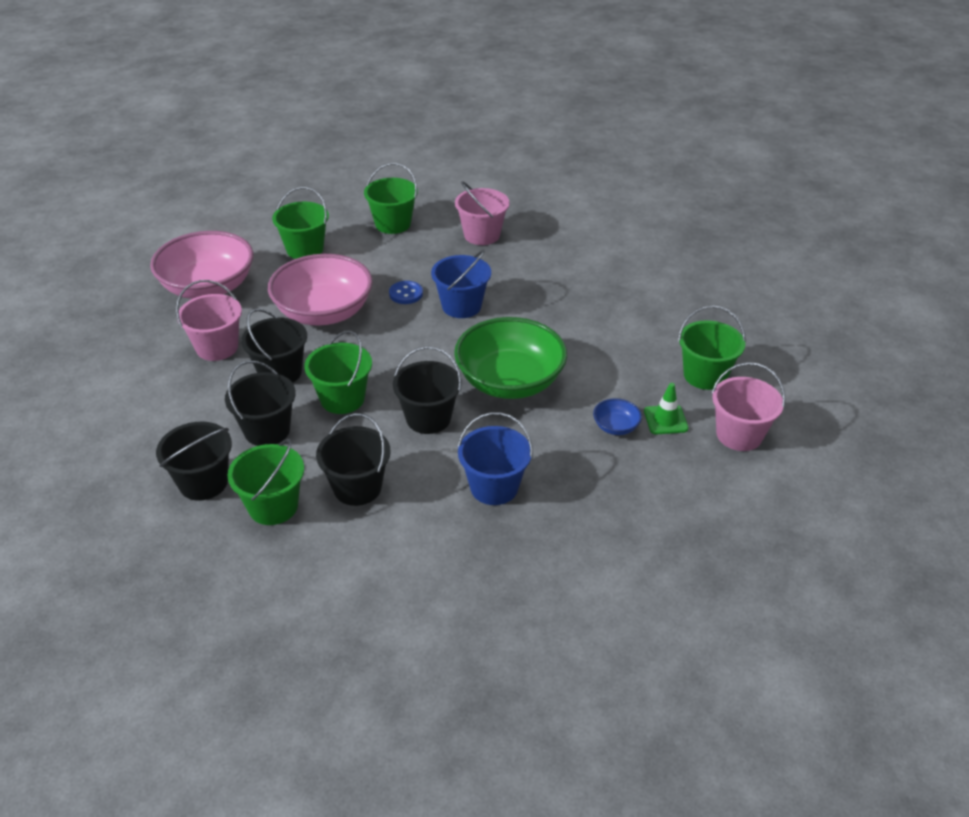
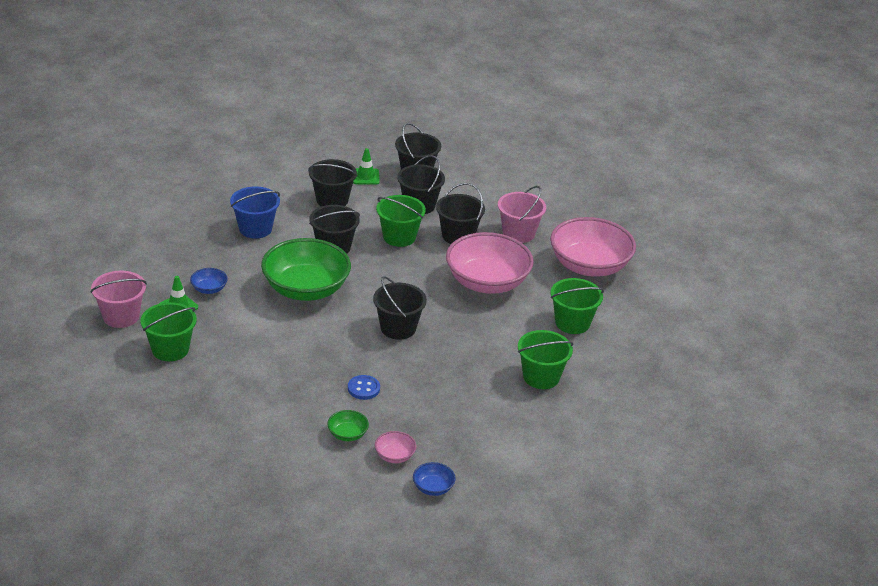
camera: 140 degrees right, 5 degrees down
green bucket [227,439,304,525] -> green traffic cone [353,148,380,185]
blue button [389,281,423,304] -> blue button moved to [348,375,380,400]
blue bucket [431,250,491,318] -> black bucket [373,276,427,340]
pink bucket [455,181,510,245] -> none
none -> green bowl [327,410,369,441]
none -> pink bowl [375,431,416,463]
none -> blue bowl [413,462,456,496]

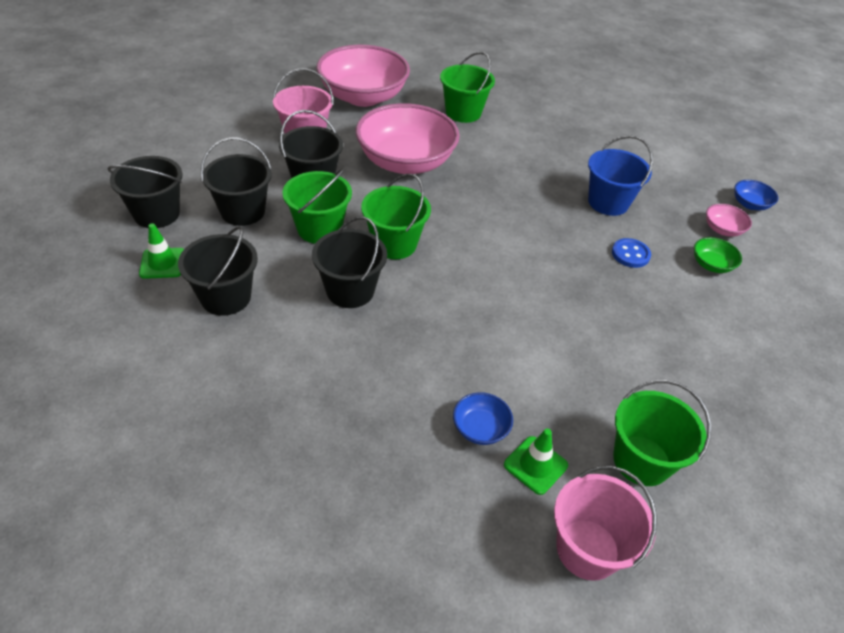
camera: 95 degrees left, 10 degrees up
blue bucket [230,186,280,238] -> blue bucket moved to [588,135,653,216]
green bowl [261,238,351,301] -> none
black bucket [373,276,427,340] -> none
green bucket [518,330,574,389] -> green bucket moved to [361,174,431,259]

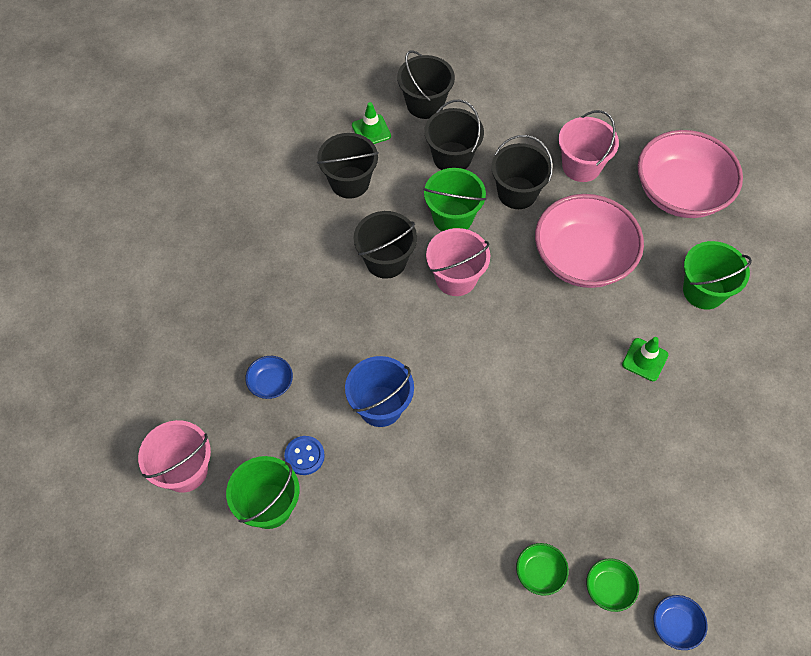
camera: 80 degrees right, 15 degrees up
green bucket [361,174,431,259] -> pink bucket [426,228,490,296]
green traffic cone [504,429,568,495] -> green traffic cone moved to [622,337,668,381]
blue bucket [588,135,653,216] -> blue bucket moved to [345,356,414,427]
blue button [612,238,651,268] -> blue button moved to [284,436,325,475]
pink bowl [706,204,752,237] -> green bowl [586,558,639,612]

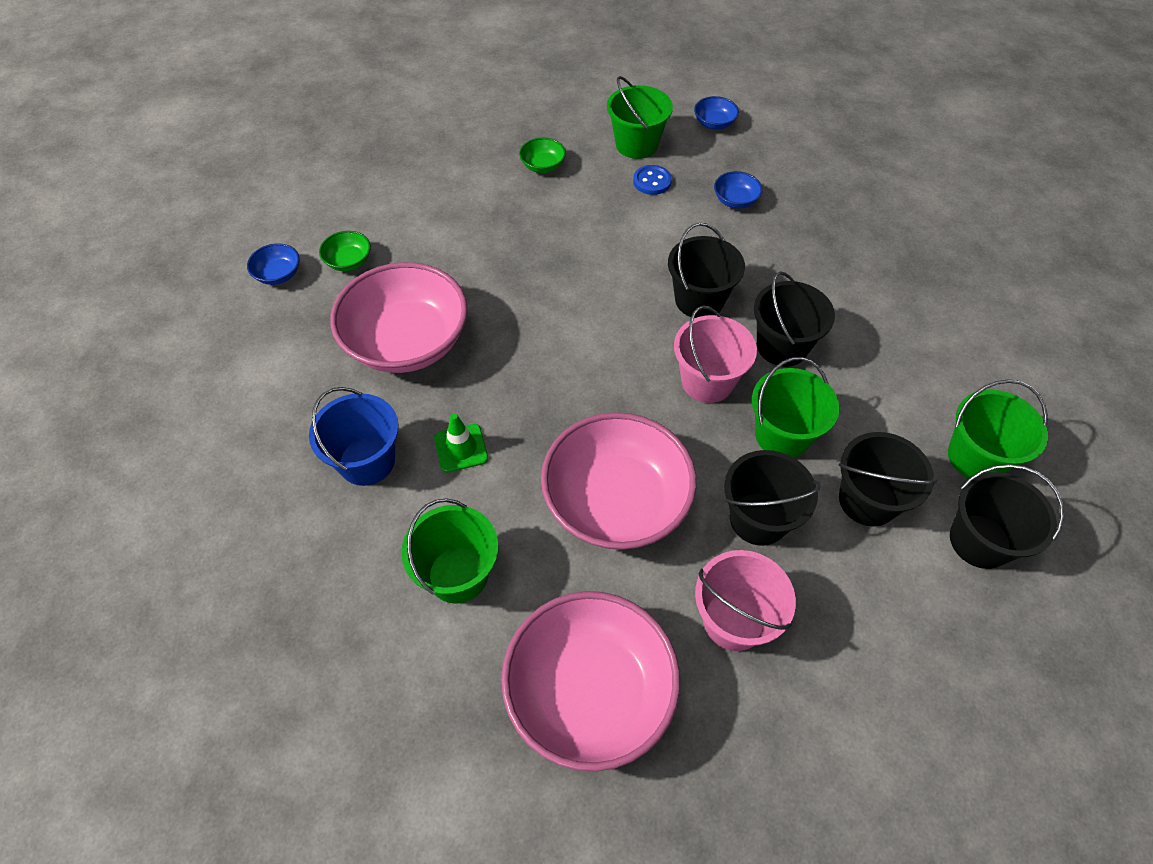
camera: 135 degrees right, 5 degrees down
pink bucket [138,420,211,493] -> blue bowl [694,96,739,130]
black bucket [317,133,379,199] -> black bucket moved to [668,223,745,318]
blue bucket [345,356,414,427] -> blue bucket moved to [309,387,399,486]
green traffic cone [352,102,391,144] -> green bucket [948,379,1048,478]
green bowl [516,543,569,596] -> green bowl moved to [519,138,566,173]
none -> pink bowl [330,262,468,373]

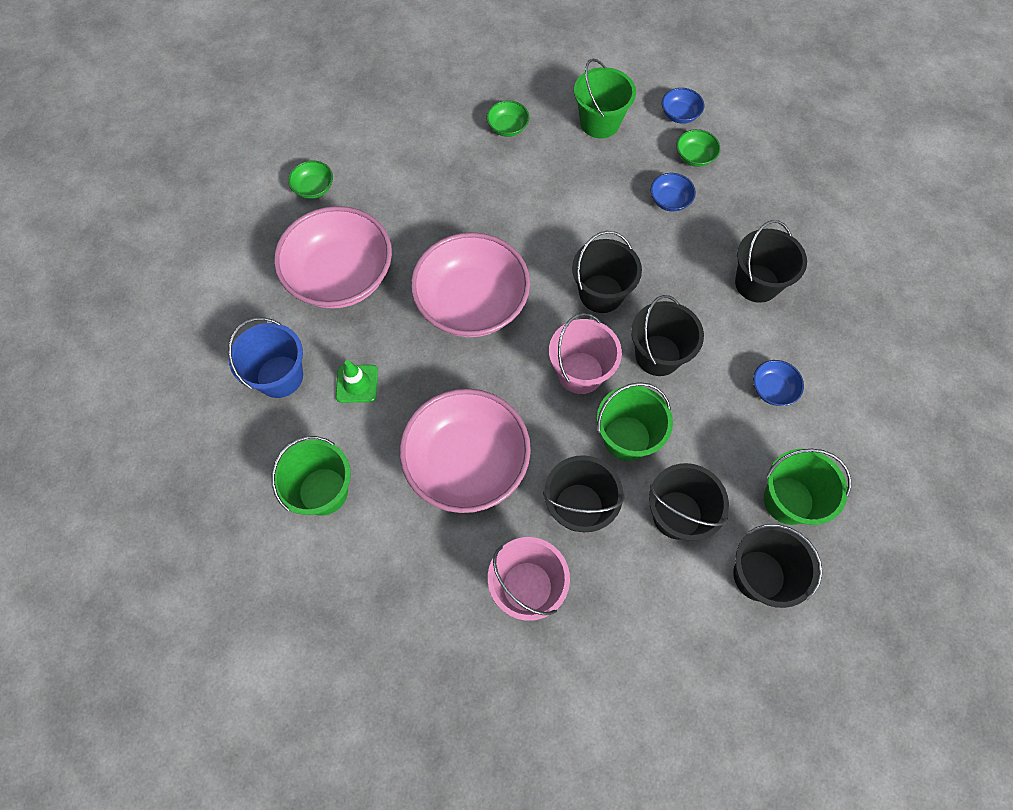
camera: 15 degrees right, 10 degrees up
blue bowl [247,243,300,285] -> blue bowl moved to [753,360,804,406]
pink bowl [501,591,680,772] -> pink bowl moved to [411,232,530,337]
blue button [633,165,672,195] -> none
none -> green bowl [676,129,720,167]
none -> black bucket [735,220,807,303]

